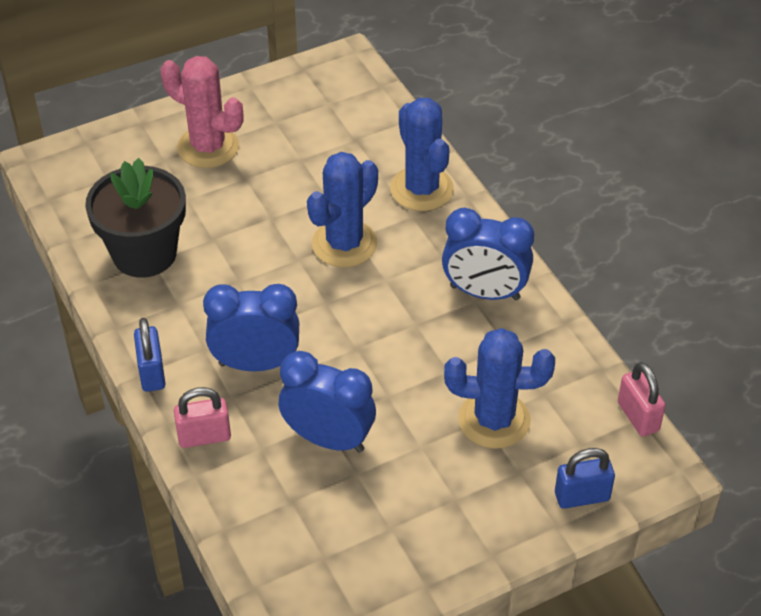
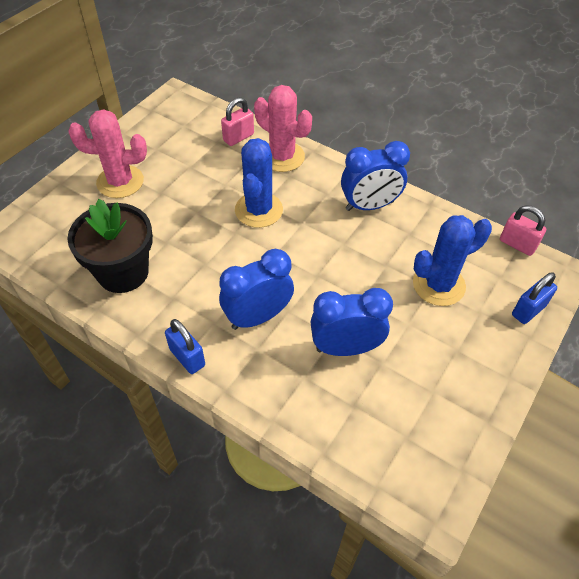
camera: 30 degrees left, 5 degrees up
pink padlock [174,387,231,448] -> pink padlock moved to [221,97,254,146]
blue cactus [390,98,454,211] -> pink cactus [254,85,312,172]

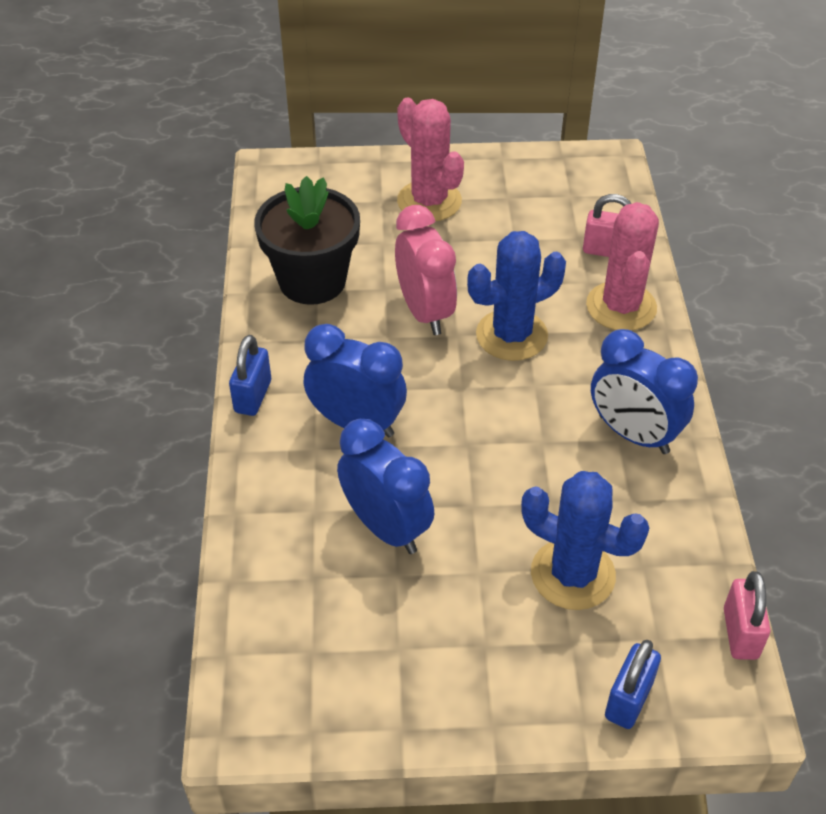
camera: 55 degrees right, 5 degrees down
blue padlock [512,272,557,324] -> blue padlock turned 75 degrees counterclockwise [605,640,661,729]
none -> pink clock [395,205,457,335]

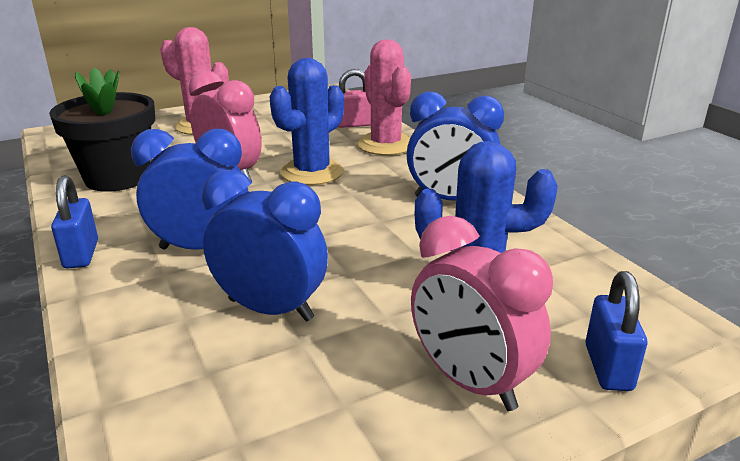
camera: 25 degrees left, 20 degrees down
pink padlock [724,571,771,660] -> none
none -> pink clock [411,216,553,411]

